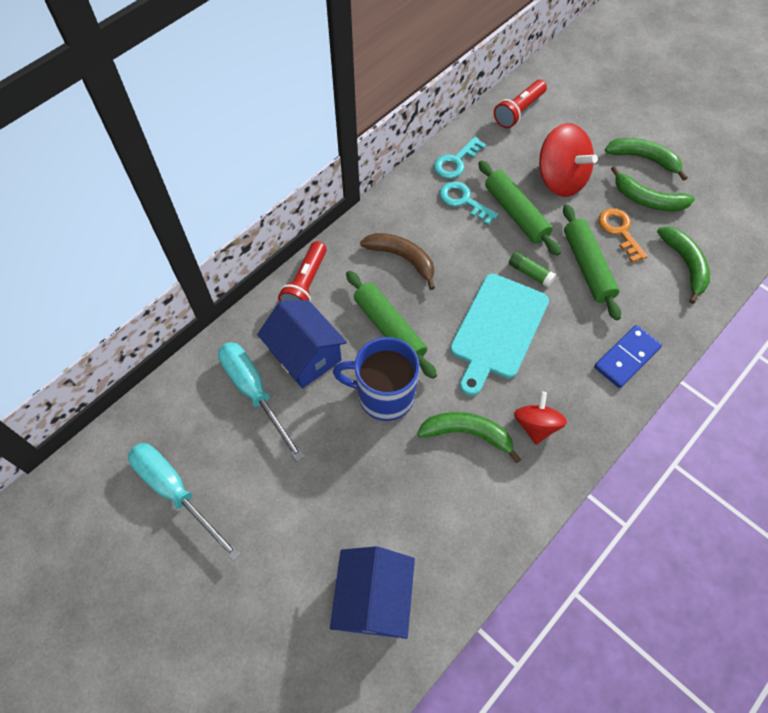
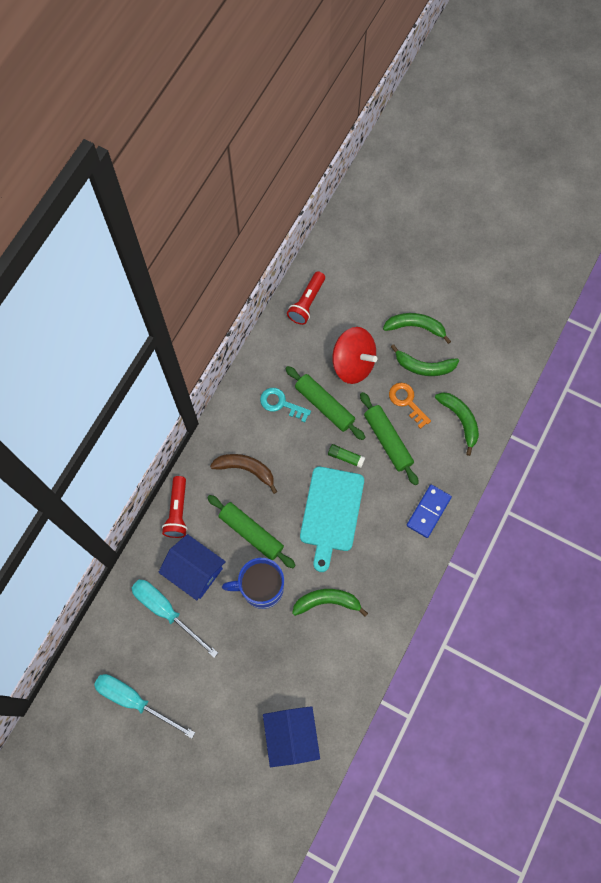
camera: 15 degrees left, 10 degrees up
turquoise key [434,137,486,179] -> none
red spinning top [514,392,567,445] -> none

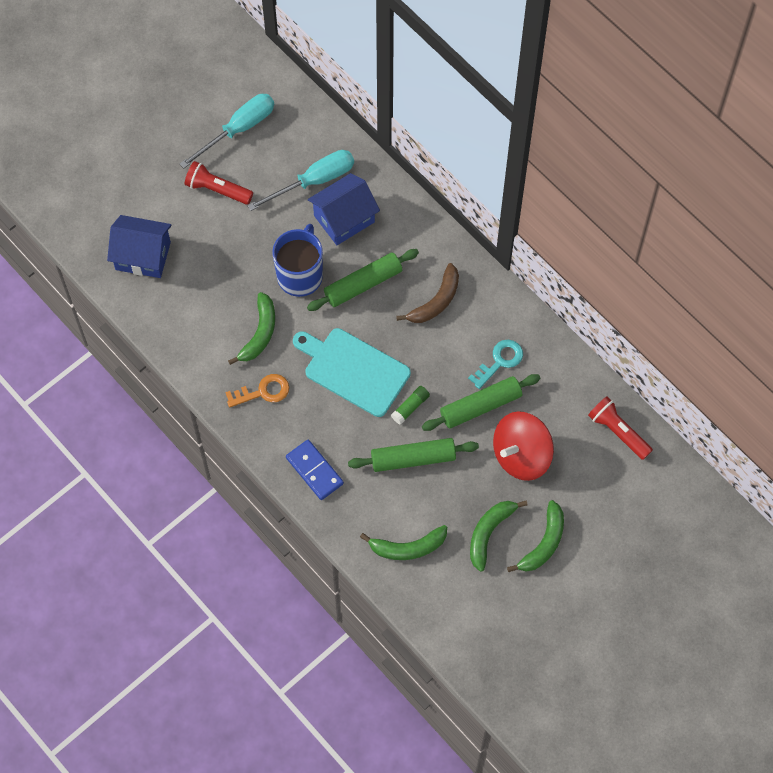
camera: 110 degrees right, 5 degrees down
red flashlight [162,476,187,538] -> red flashlight moved to [185,161,253,205]
orange key [389,383,431,429] -> orange key moved to [225,374,289,407]

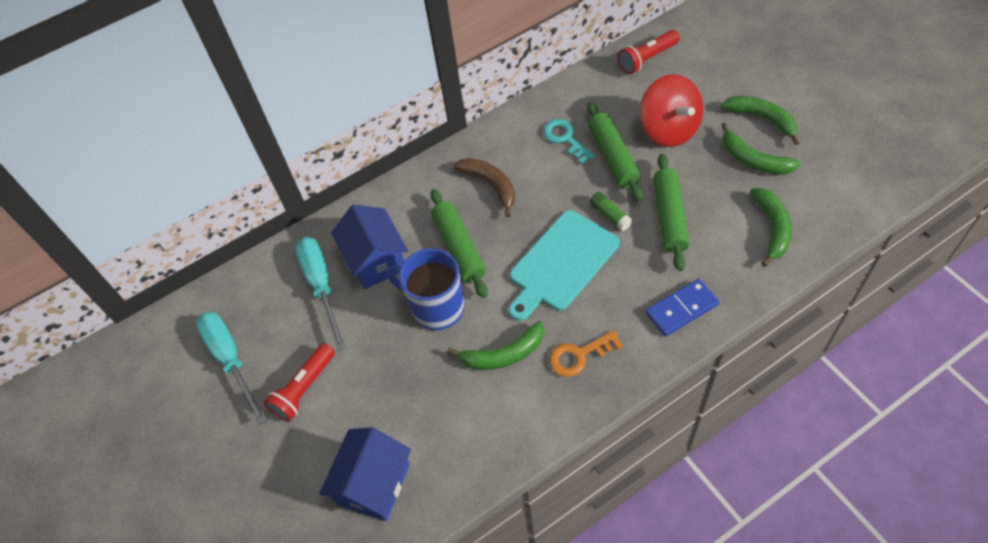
camera: 75 degrees left, 10 degrees down
orange key [225,374,289,407] -> orange key turned 105 degrees counterclockwise [549,331,623,377]
green banana [228,292,275,365] -> green banana turned 135 degrees clockwise [447,321,544,370]

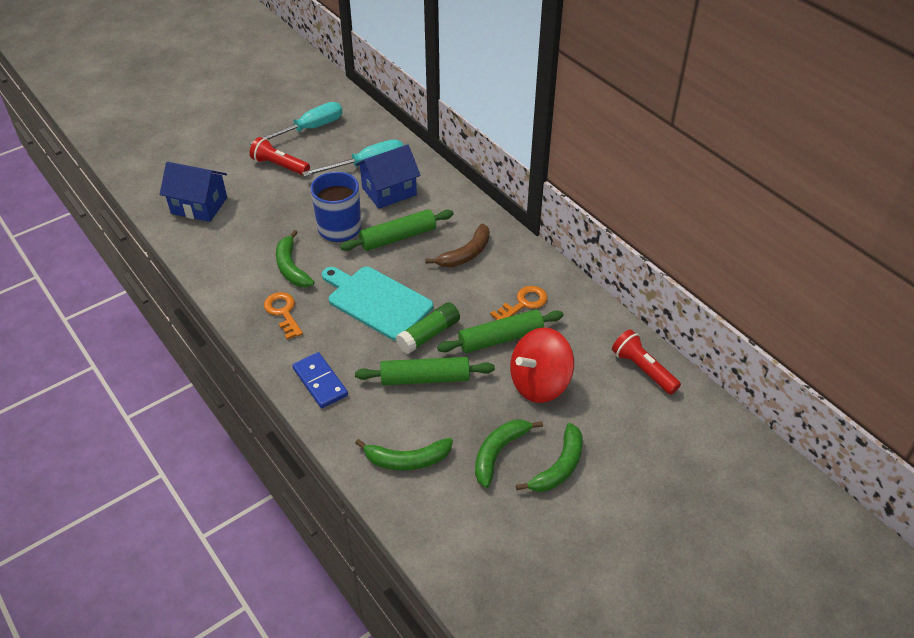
camera: 80 degrees right, 10 degrees down
turquoise key [543,119,595,164] -> orange key [490,286,547,320]
green glue stick [590,192,632,231] -> green glue stick [396,302,460,354], size x1.51

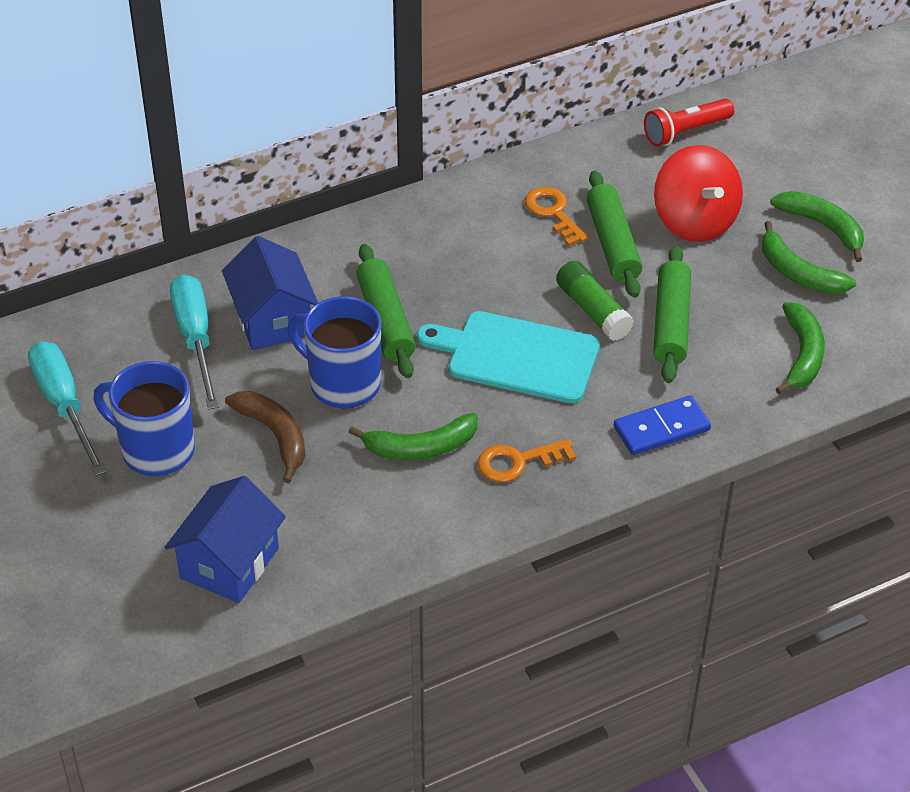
camera: 80 degrees left, 0 degrees up
red flashlight [250,137,310,175] -> blue mug [93,361,195,476]
turquoise cutting board [322,267,433,341] -> turquoise cutting board turned 60 degrees clockwise [417,311,600,403]
brown banana [425,223,490,267] -> brown banana moved to [225,391,305,483]

